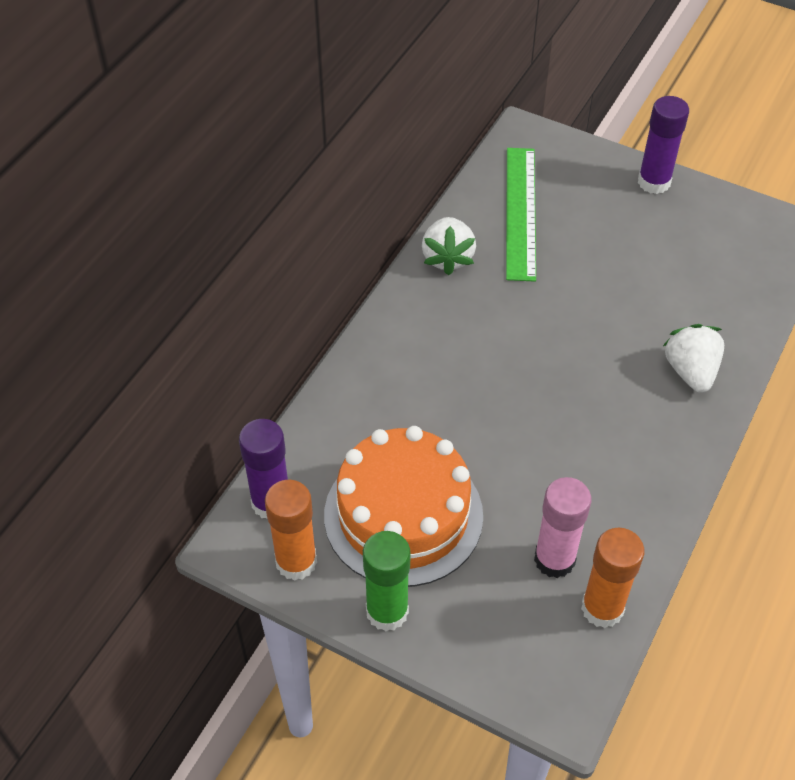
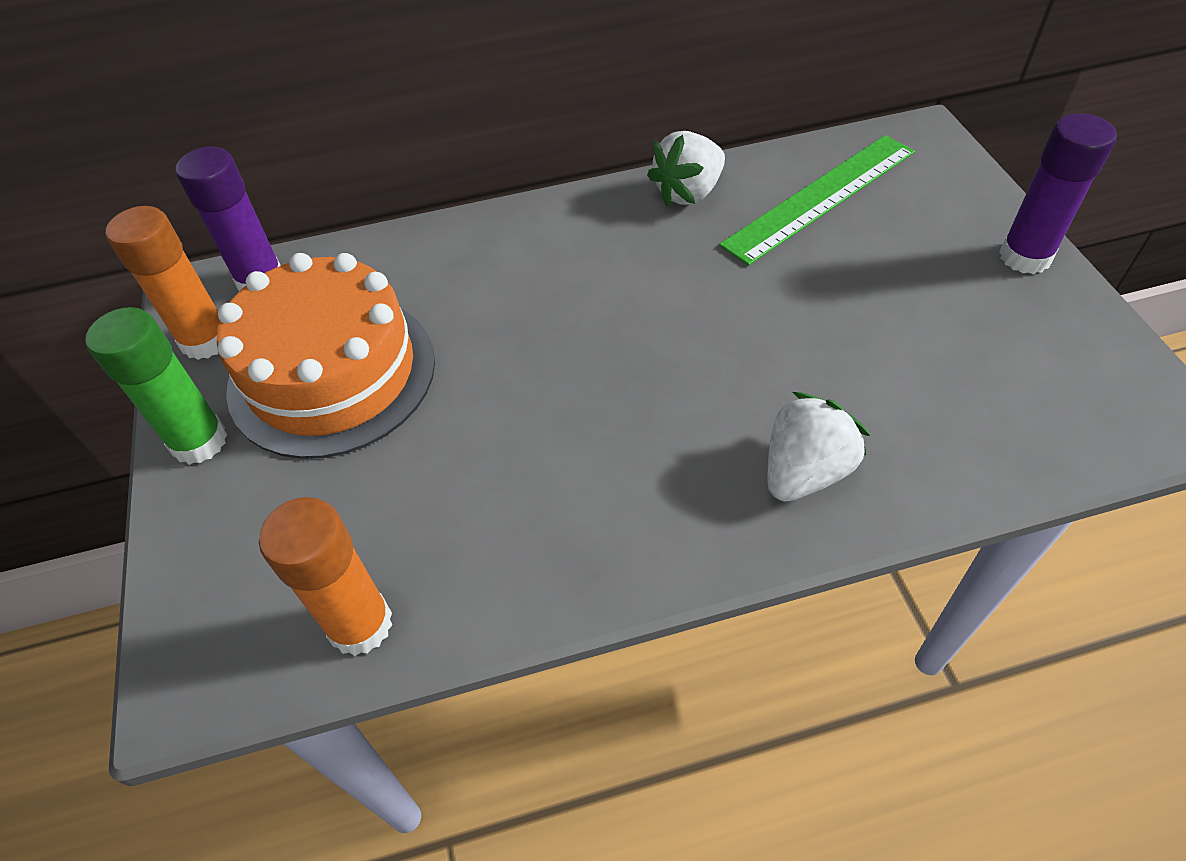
camera: 50 degrees right, 0 degrees up
pink glue stick [534,477,591,578] -> none

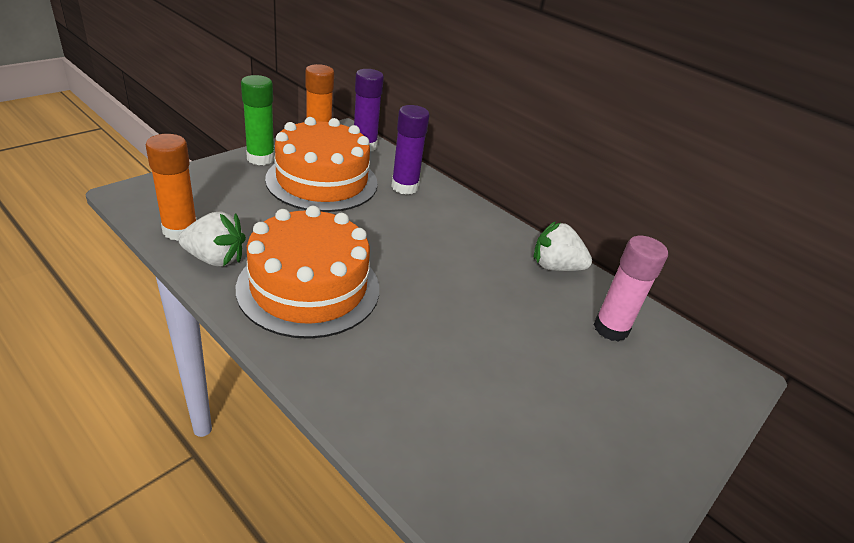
camera: 50 degrees right, 15 degrees down
green ruler [719,135,915,266] -> pink glue stick [594,236,668,342]
white strawberry [767,392,870,502] -> white strawberry moved to [178,212,246,267]
purple glue stick [999,113,1117,274] -> purple glue stick moved to [391,105,430,195]
none -> orange cake [236,206,379,339]

